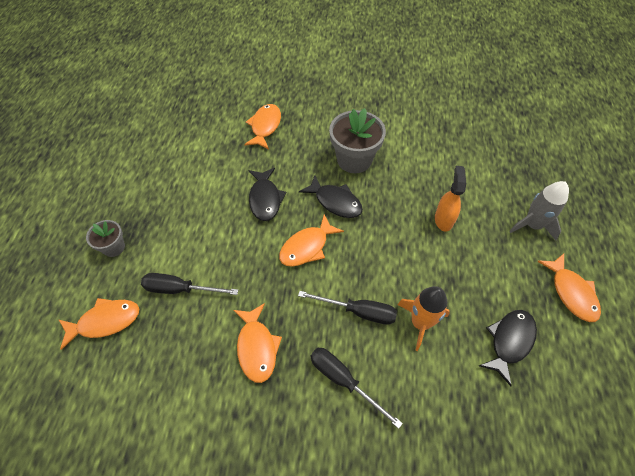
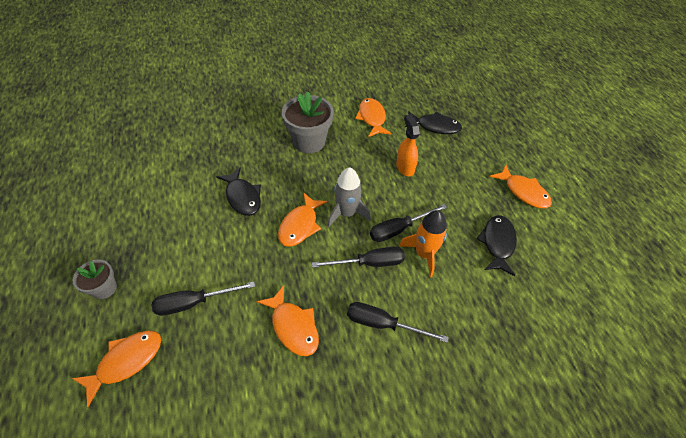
camera: 25 degrees left, 5 degrees down
orange fish [244,104,281,149] -> orange fish moved to [355,98,391,137]
black fish [299,175,363,218] -> black fish moved to [405,111,462,134]
grey rocket [509,181,569,240] -> grey rocket moved to [327,167,371,227]
none -> black screwdriver [370,204,447,242]

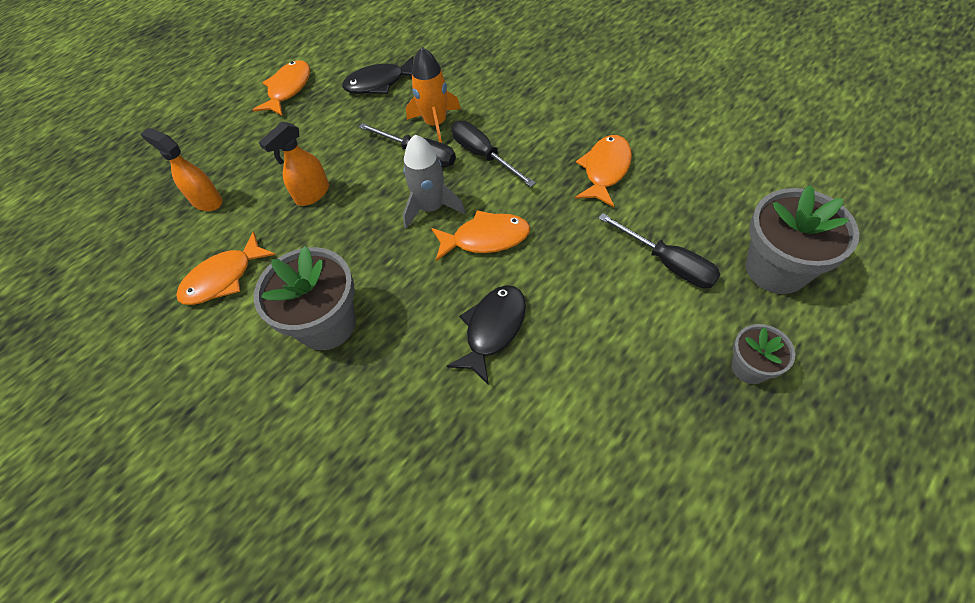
camera: 115 degrees left, 5 degrees up
orange fish [72,330,161,407] -> grey flower pot [746,185,859,294]
black screwdriver [347,302,449,343] -> none
black fish [405,111,462,134] -> orange spray bottle [140,128,222,211]

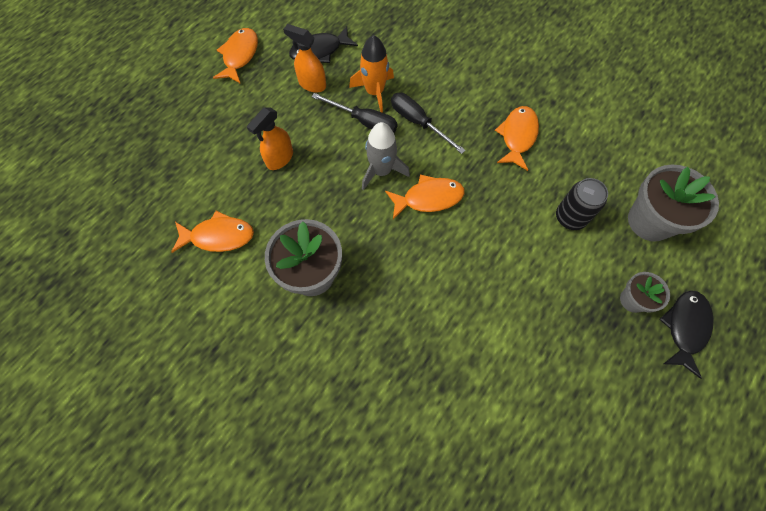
camera: 10 degrees left, 10 degrees up
orange spray bottle [140,128,222,211] -> orange spray bottle moved to [283,24,326,93]
orange fish [176,232,276,305] -> orange fish turned 135 degrees counterclockwise [171,211,254,253]
black fish [447,285,526,385] -> black fish moved to [659,290,714,379]
black screwdriver [598,213,720,288] -> black can [556,178,608,230]

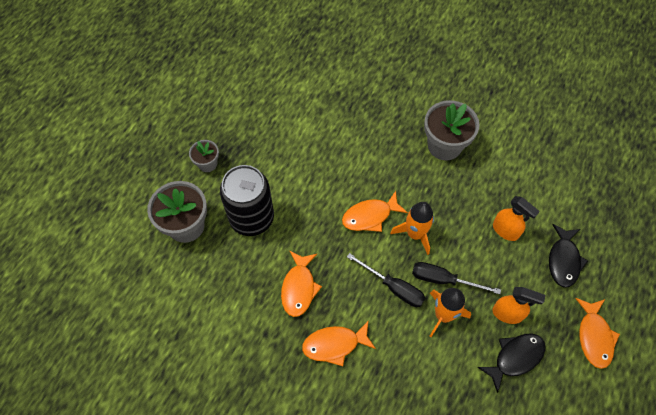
camera: 170 degrees right, 5 degrees down
orange fish [171,211,254,253] -> orange fish moved to [302,321,376,366]
orange spray bottle [247,107,293,170] -> orange spray bottle turned 105 degrees clockwise [493,196,540,241]
grey rocket [362,122,410,190] -> orange rocket [390,202,434,255]
black can [556,178,608,230] -> black can [220,165,274,236], size x1.66
black fish [659,290,714,379] -> black fish moved to [549,224,588,287]

